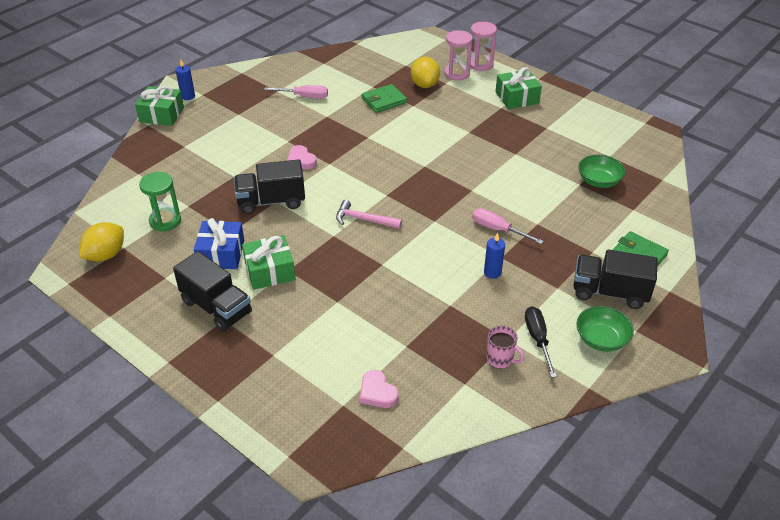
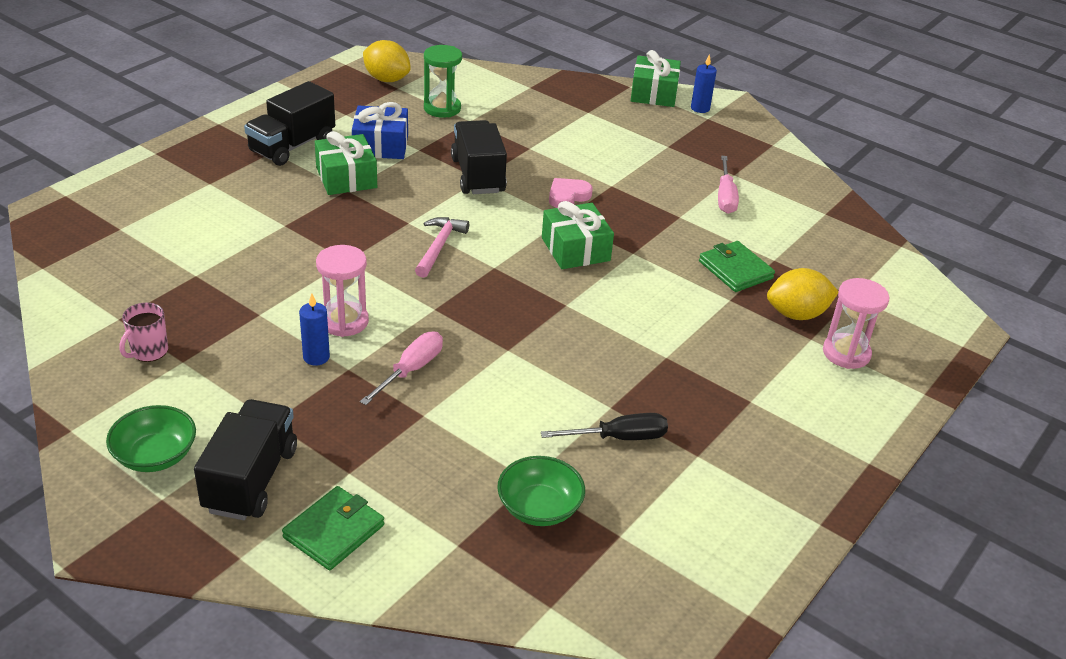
camera: 85 degrees right, 5 degrees down
pink heart [360,370,398,408] -> none
pink hourglass [470,22,497,71] -> pink hourglass moved to [316,245,369,337]
green gift [496,67,542,109] -> green gift moved to [542,201,614,269]
black screwdriver [525,306,557,378] -> black screwdriver moved to [541,413,668,440]

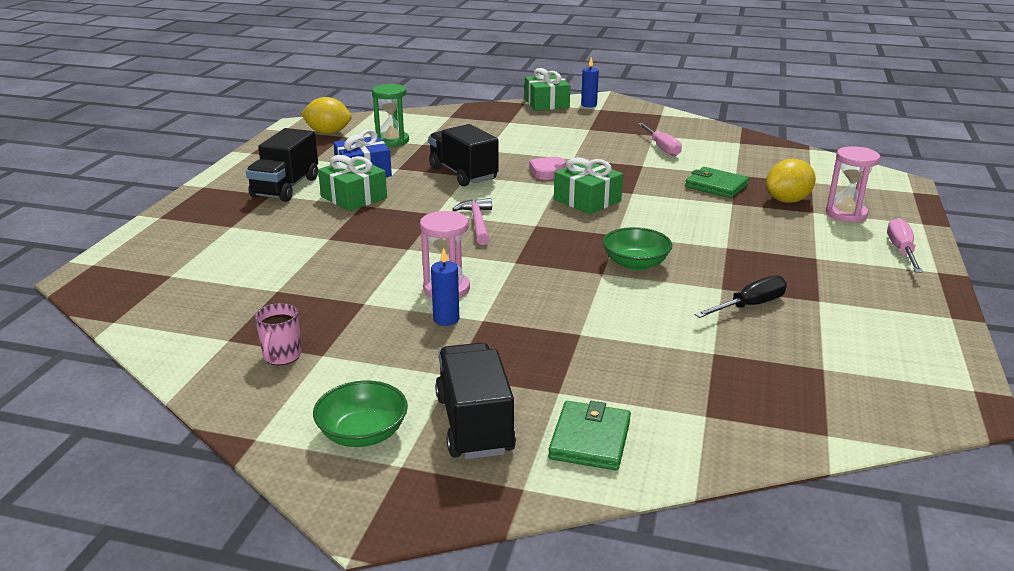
camera: 20 degrees left, 10 degrees down
pink screwdriver [360,332,443,405] -> pink screwdriver moved to [887,218,923,273]
green bowl [497,456,585,526] -> green bowl moved to [603,227,672,270]

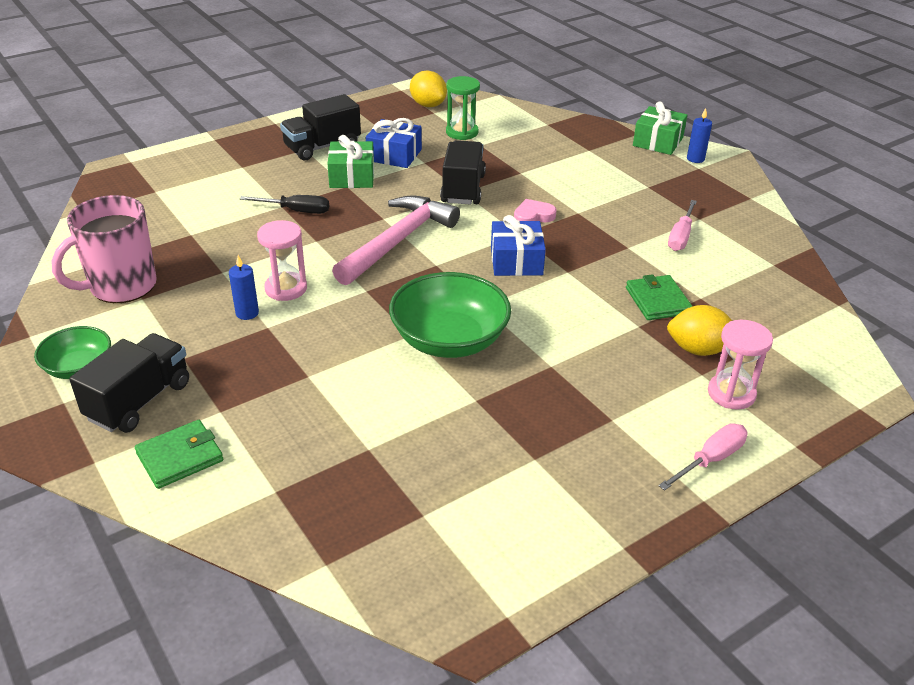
camera: 40 degrees right, 10 degrees up
pink mug [255,303,301,365] -> pink mug [51,195,157,303], size x2.15
pink hammer [452,198,492,245] -> pink hammer [332,196,460,285], size x1.88
green gift [554,157,623,214] -> blue gift [491,215,546,276]
green bowl [603,227,672,270] -> green bowl [389,272,511,358], size x1.73
black screwdriver [694,275,787,318] -> black screwdriver moved to [240,195,329,214]

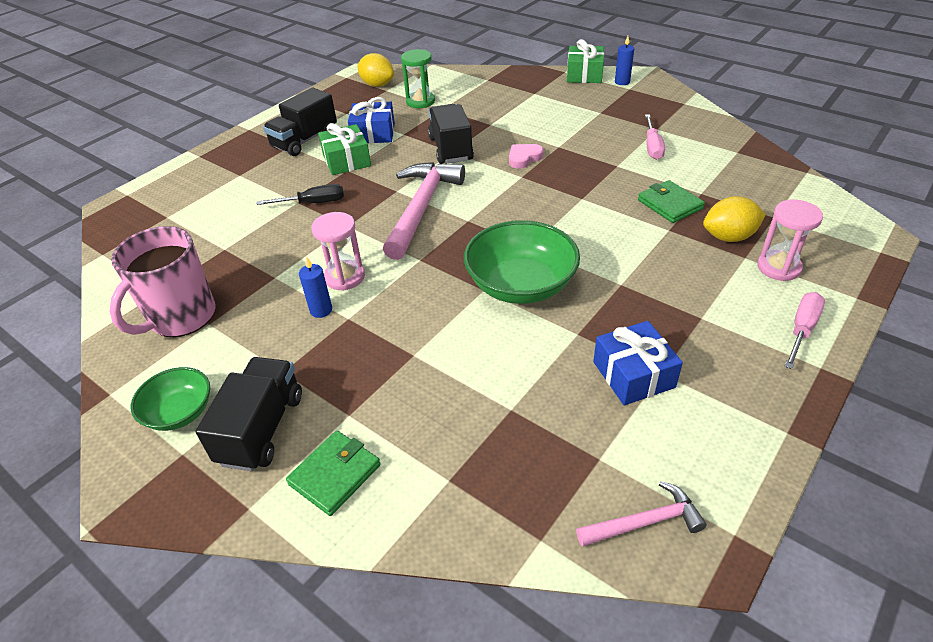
camera: 15 degrees left, 5 degrees up
blue gift [491,215,546,276] -> blue gift moved to [593,321,683,405]
none -> pink hammer [576,481,707,547]

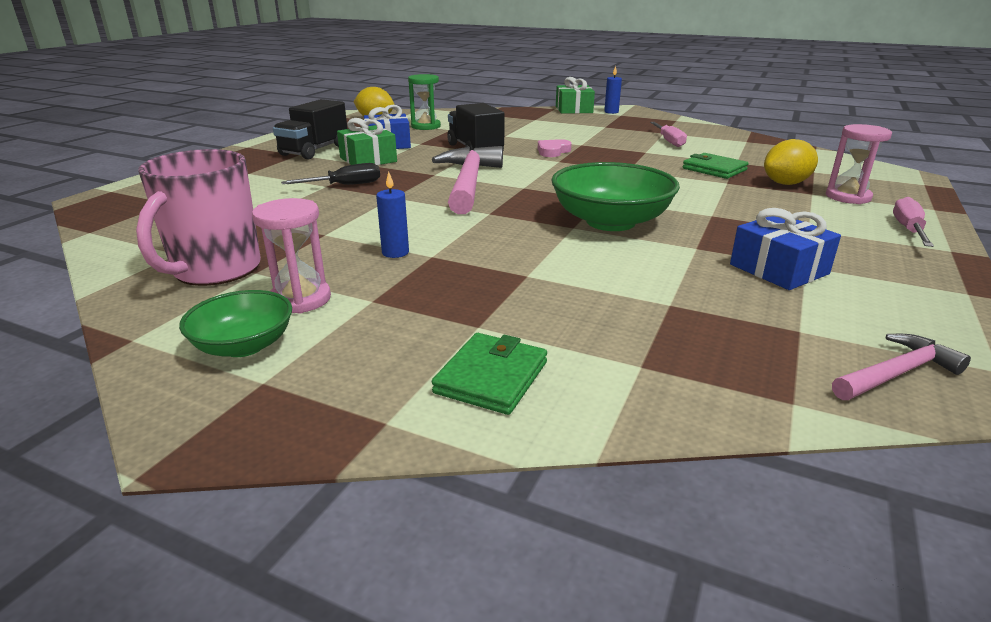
camera: 15 degrees left, 15 degrees down
black truck [195,357,302,471] -> none
pink hourglass [311,212,365,291] -> pink hourglass moved to [252,198,331,314]

